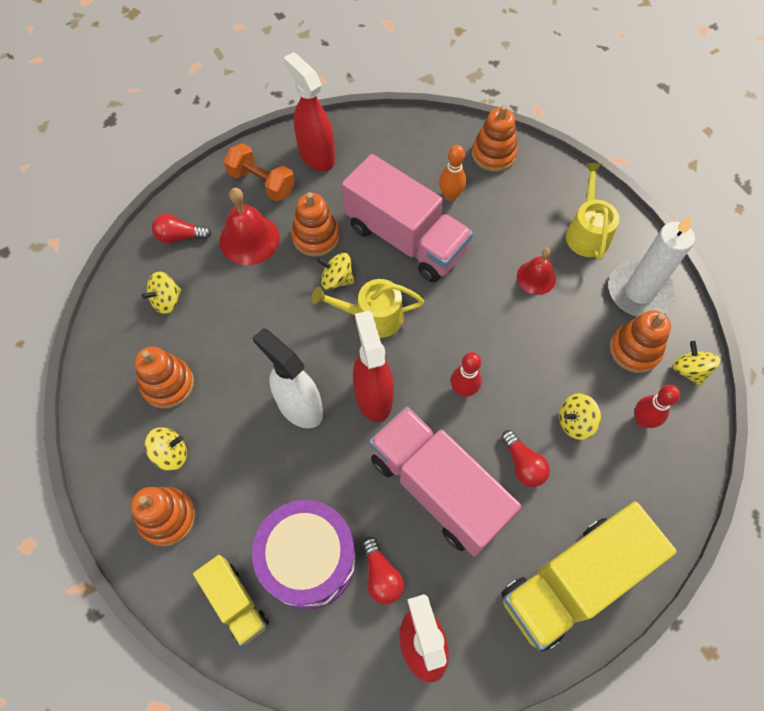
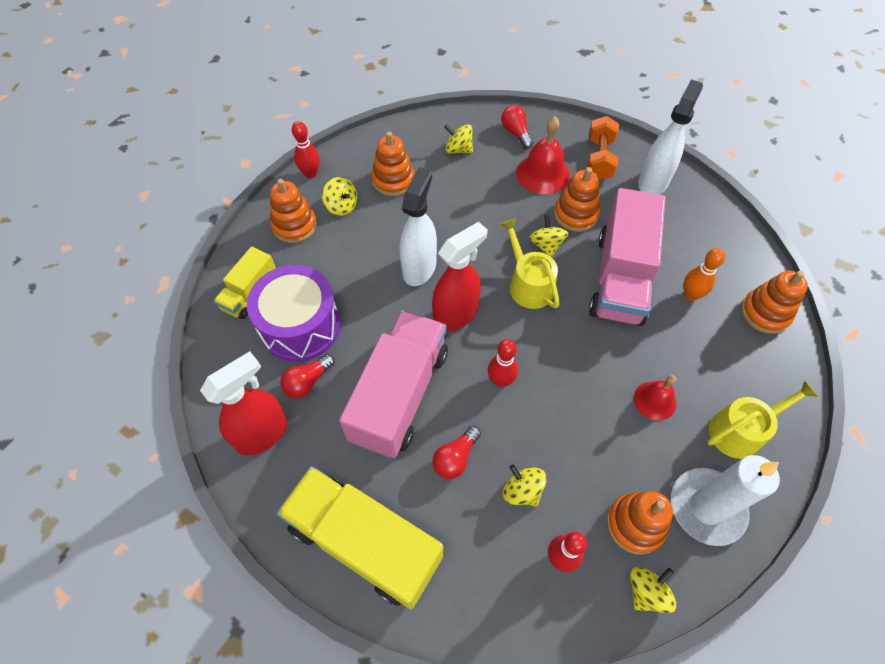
camera: 65 degrees right, 5 degrees down
red spray bottle [283,52,335,171] -> white spray bottle [638,79,703,195]
none -> red bowling pin [292,121,320,178]

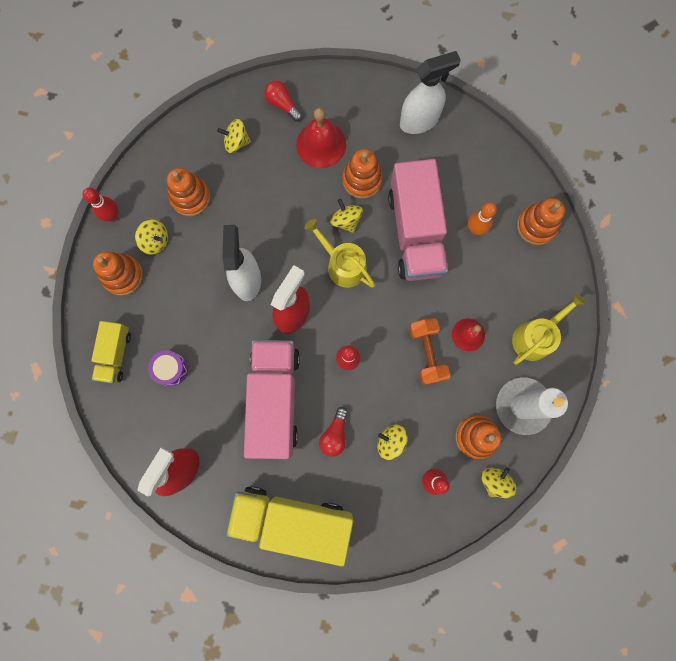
camera: 20 degrees left, 20 degrees up
purple drum [247,265,340,362] -> purple drum [148,350,188,386], size x0.49
red light bulb [280,354,335,398] -> none
orange dumbbell [587,116,619,180] -> orange dumbbell moved to [409,318,450,385]
white spray bottle [638,79,703,195] -> white spray bottle turned 60 degrees clockwise [400,51,461,134]

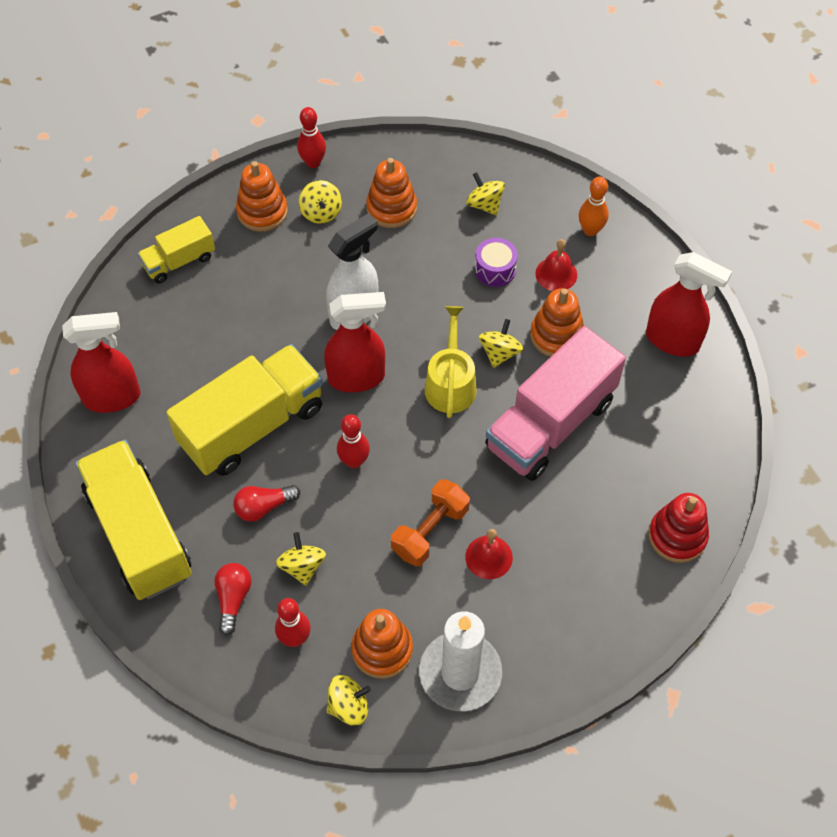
camera: 50 degrees right, 20 degrees down
purple drum [148,350,188,386] -> purple drum moved to [475,238,518,287]
pink truck [244,340,300,459] -> yellow truck [166,344,323,476]
red light bulb [264,80,302,122] -> red light bulb moved to [214,563,252,635]
red bell [296,108,346,168] -> red bell [535,239,577,291], size x0.63
white spray bottle [400,51,461,134] -> red spray bottle [646,252,732,357]
orange bowling pin [468,202,497,235] -> orange bowling pin moved to [579,176,609,236]
yellow watering can [512,293,586,365] -> none
orange stacking toy [517,198,565,245] -> red stacking toy [649,493,709,563]

